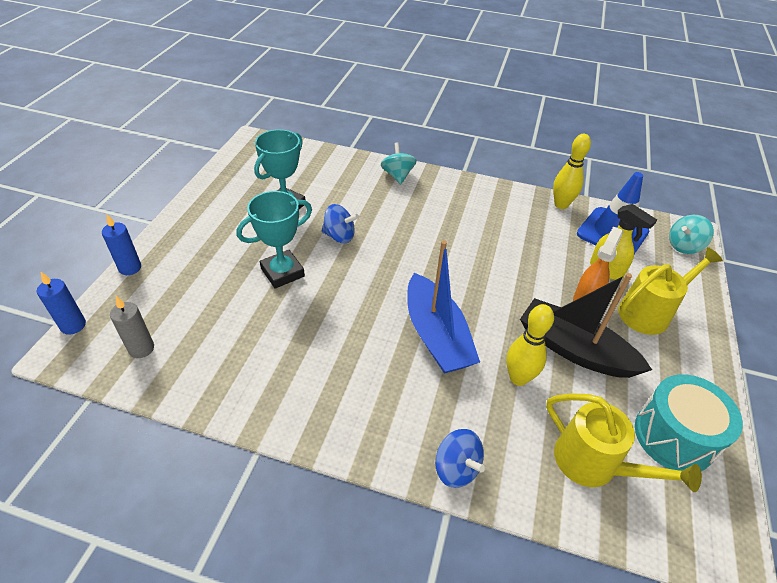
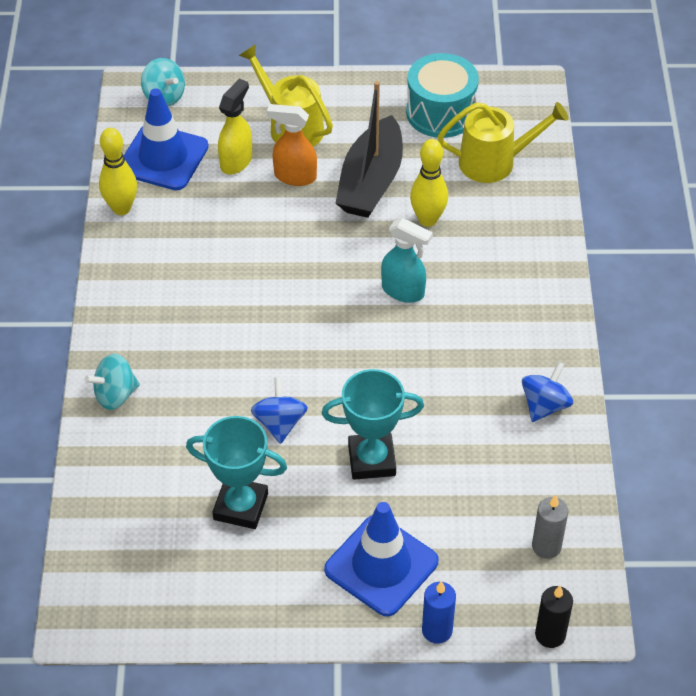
camera: 105 degrees left, 5 degrees up
blue candle [37,272,86,335] -> black candle [535,586,573,648]
turquoise trophy [237,191,312,289] -> turquoise trophy turned 45 degrees counterclockwise [322,369,424,480]
blue boat [407,240,480,374] -> turquoise spray bottle [381,218,433,303]
blue spinning top [435,429,485,488] -> blue spinning top moved to [522,361,573,422]
yellow watering can [546,393,702,492] -> yellow watering can turned 60 degrees clockwise [438,102,568,183]
none -> blue traffic cone [324,502,439,616]

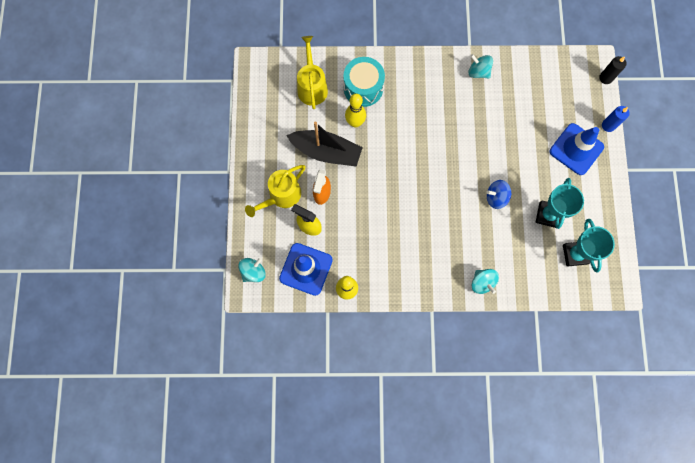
camera: 90 degrees left, 25 degrees up
turquoise trophy [322,369,424,480] -> turquoise trophy moved to [563,219,615,273]
turquoise spray bottle [381,218,433,303] -> none
turquoise drum [406,53,479,138] -> turquoise drum moved to [343,57,385,107]
blue spinning top [522,361,573,422] -> turquoise spinning top [468,54,493,78]
grey candle [532,495,568,559] -> none

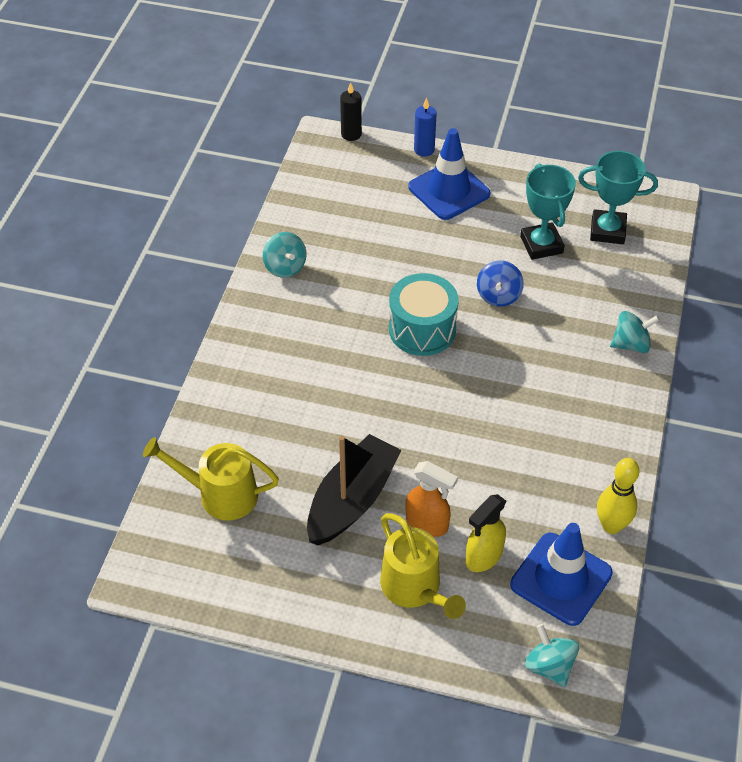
camera: 75 degrees left, 25 degrees down
turquoise drum [343,57,385,107] -> turquoise drum moved to [389,273,459,356]
yellow bowling pin [345,94,366,128] -> none
turquoise spinning top [468,54,493,78] -> turquoise spinning top turned 75 degrees counterclockwise [263,232,306,278]
turquoise trophy [536,178,584,229] -> turquoise trophy turned 45 degrees clockwise [520,163,576,260]

